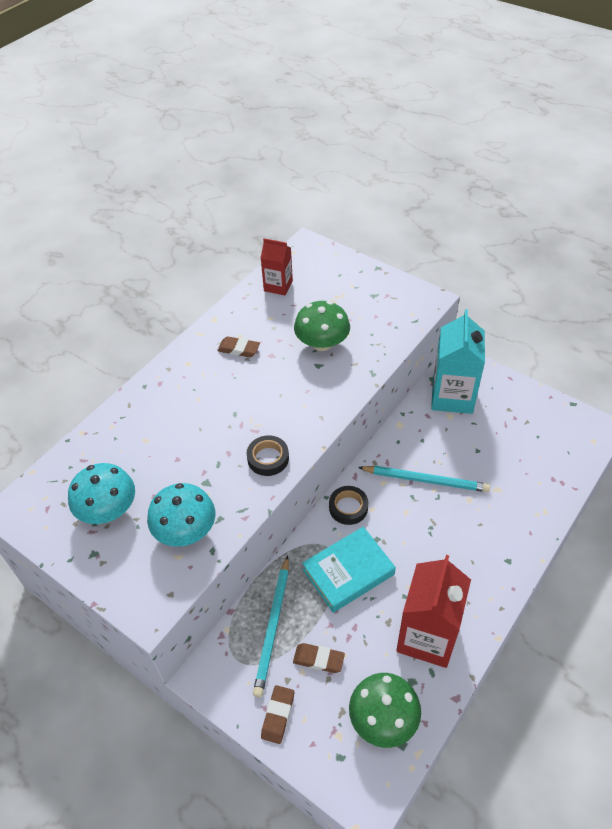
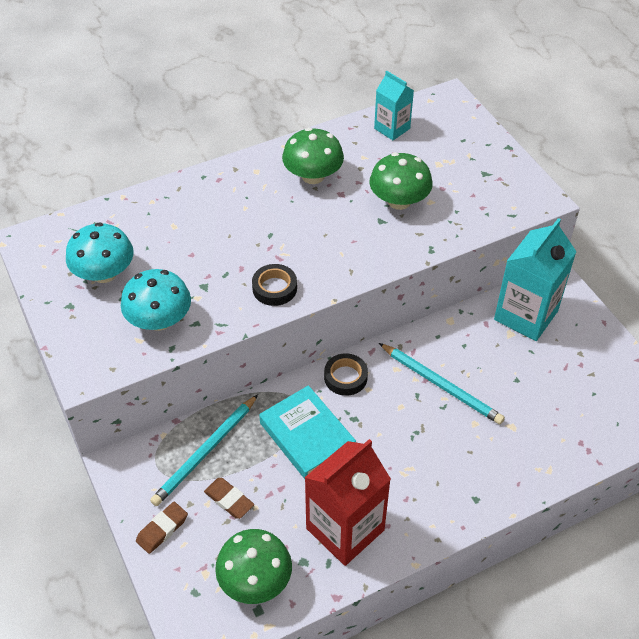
camera: 25 degrees right, 0 degrees up
brown eraser [217,336,260,357] -> green mushroom [282,128,344,184]
red carton [261,238,293,295] -> turquoise carton [374,71,414,140]
turquoise book [302,527,396,613] -> turquoise book turned 60 degrees clockwise [259,385,356,479]

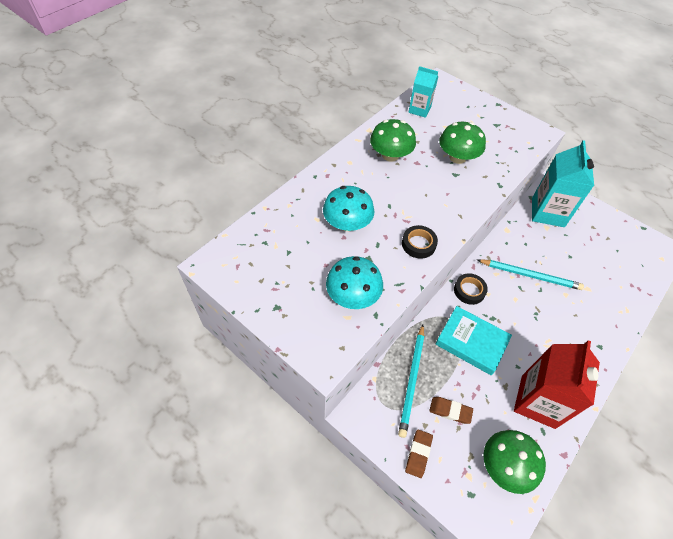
camera: 25 degrees left, 5 degrees up
turquoise mushroom [66,222,134,283] -> turquoise mushroom moved to [323,186,375,231]

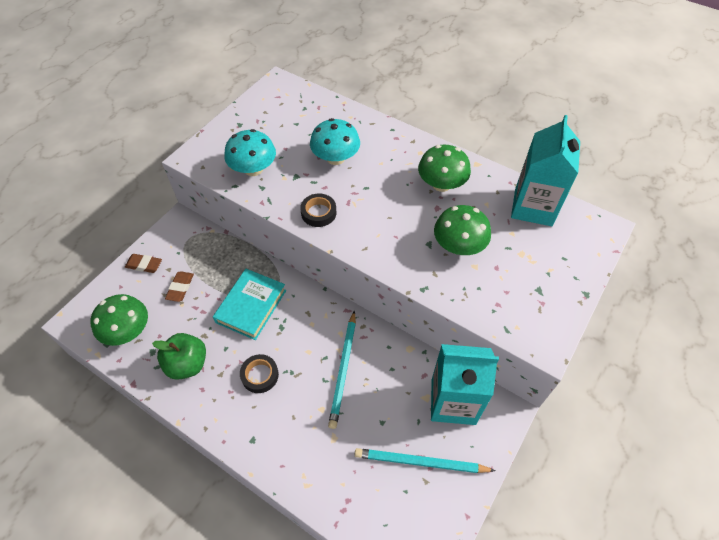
camera: 85 degrees right, 0 degrees up
turquoise pencil [398,324,424,438] -> turquoise pencil moved to [355,448,496,473]
turquoise carton [408,66,438,118] -> turquoise carton [511,115,580,226], size x1.74
black tape [454,273,488,305] -> black tape moved to [240,354,279,393]
red carton [514,340,600,429] -> green apple [152,333,206,380]

